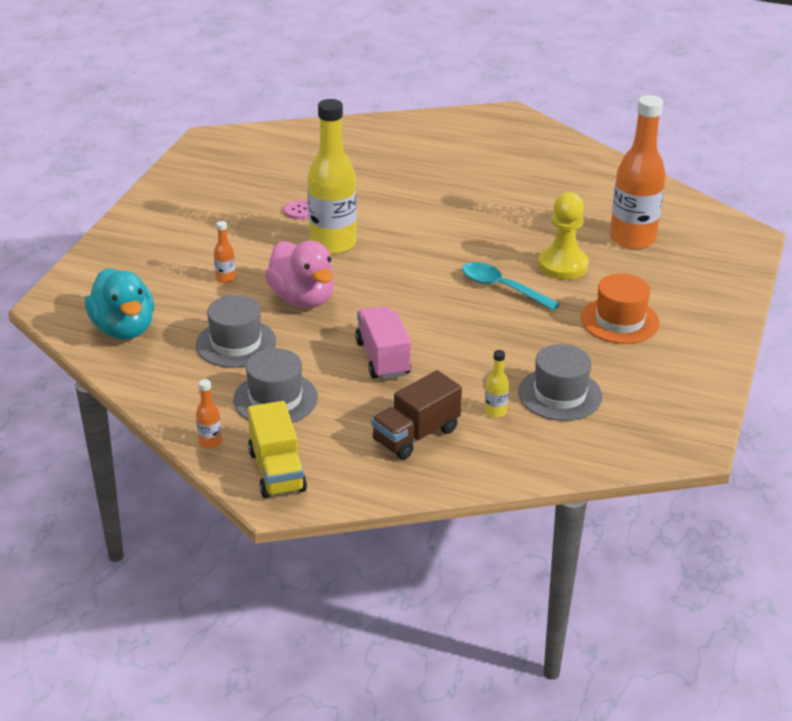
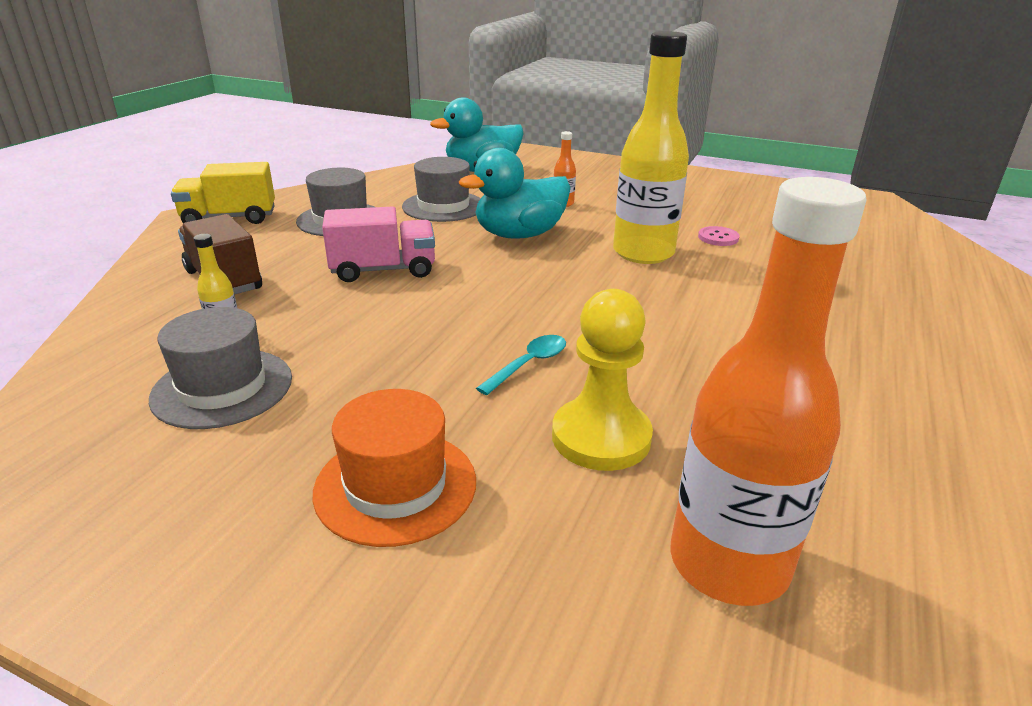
camera: 95 degrees right, 5 degrees down
orange bottle [196,379,222,449] -> none
pink duck [265,241,334,308] -> turquoise duck [459,148,571,239]
turquoise spoon [462,262,560,311] -> turquoise spoon [476,335,566,395], size x0.66

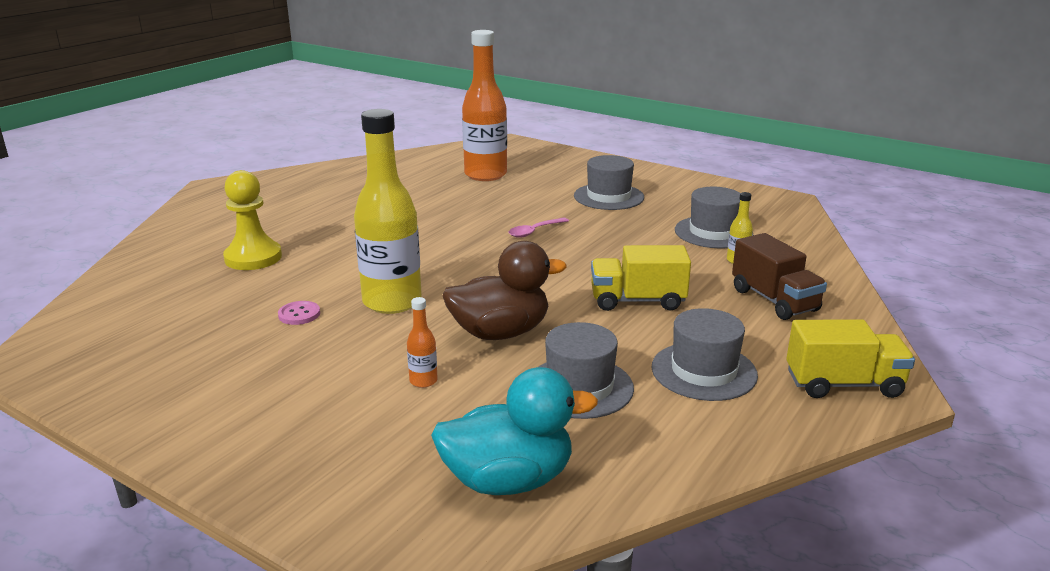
camera: 170 degrees left, 5 degrees down
orange hat [313,389,476,547] -> grey hat [574,155,644,210]
pink truck [322,206,435,282] -> yellow truck [591,245,691,311]
turquoise duck [459,148,571,239] -> brown duck [443,241,566,340]
turquoise spoon [476,335,566,395] -> pink spoon [509,218,569,238]
yellow pawn [552,289,653,471] -> yellow pawn moved to [223,170,282,270]

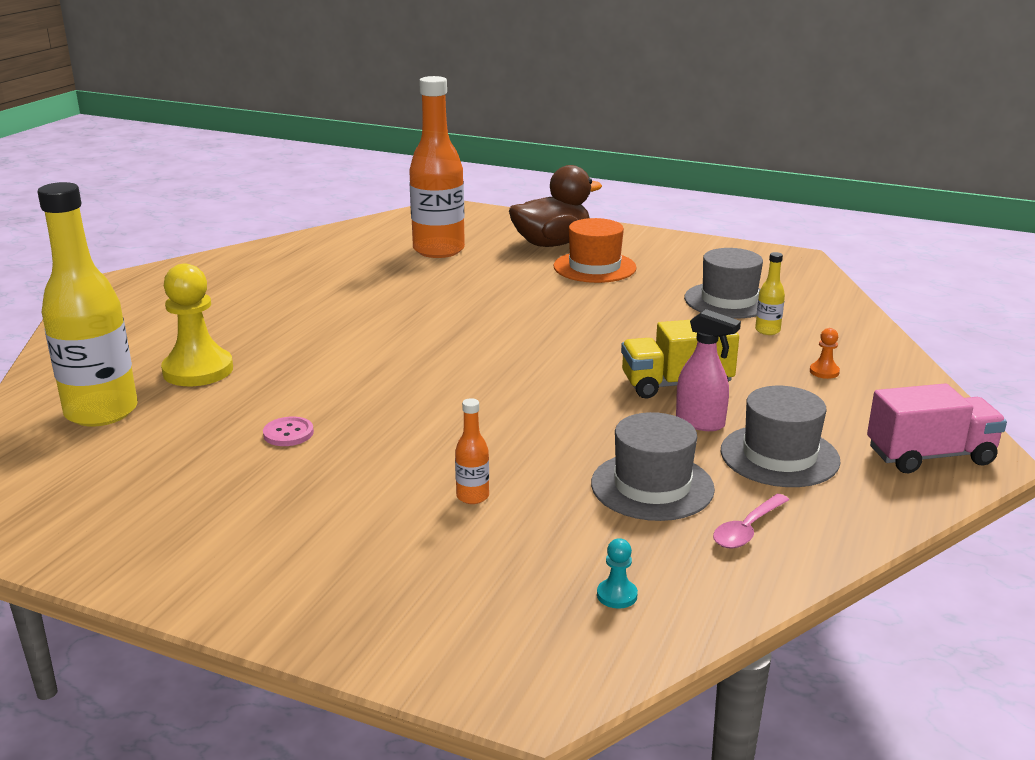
camera: 10 degrees left, 0 degrees up
yellow bottle [354,109,422,314] -> yellow bottle moved to [38,182,138,427]
turquoise duck [431,367,598,495] -> turquoise pawn [597,538,638,609]
brown duck [443,241,566,340] -> brown duck moved to [509,165,602,247]
pink spoon [509,218,569,238] -> pink spoon moved to [713,494,789,548]
grey hat [574,155,644,210] -> orange hat [553,218,637,283]
brown truck [732,233,827,320] -> orange pawn [810,328,840,379]
yellow truck [786,319,915,398] -> pink truck [867,383,1007,473]
none -> pink spray bottle [676,309,741,431]

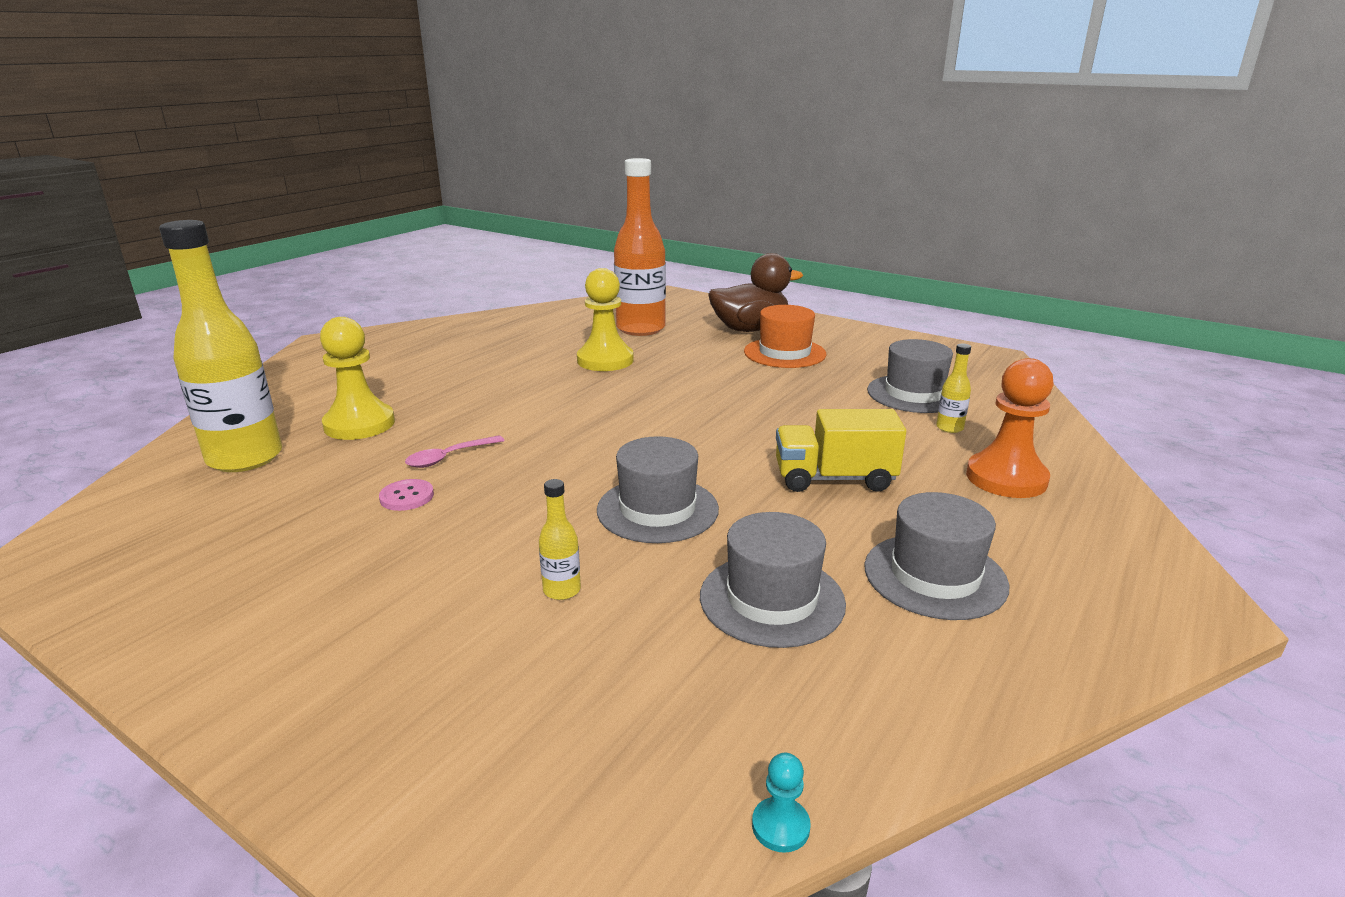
camera: 10 degrees right, 0 degrees up
orange bottle [455,398,489,504] -> yellow bottle [539,479,581,600]
turquoise pawn [597,538,638,609] -> turquoise pawn moved to [752,753,811,853]
pink spray bottle [676,309,741,431] -> none
pink spoon [713,494,789,548] -> pink spoon moved to [405,435,505,468]
orange pawn [810,328,840,379] -> orange pawn [966,358,1054,498], size x2.37
pink truck [867,383,1007,473] -> none
none -> yellow pawn [577,268,634,371]
none -> grey hat [597,436,719,543]

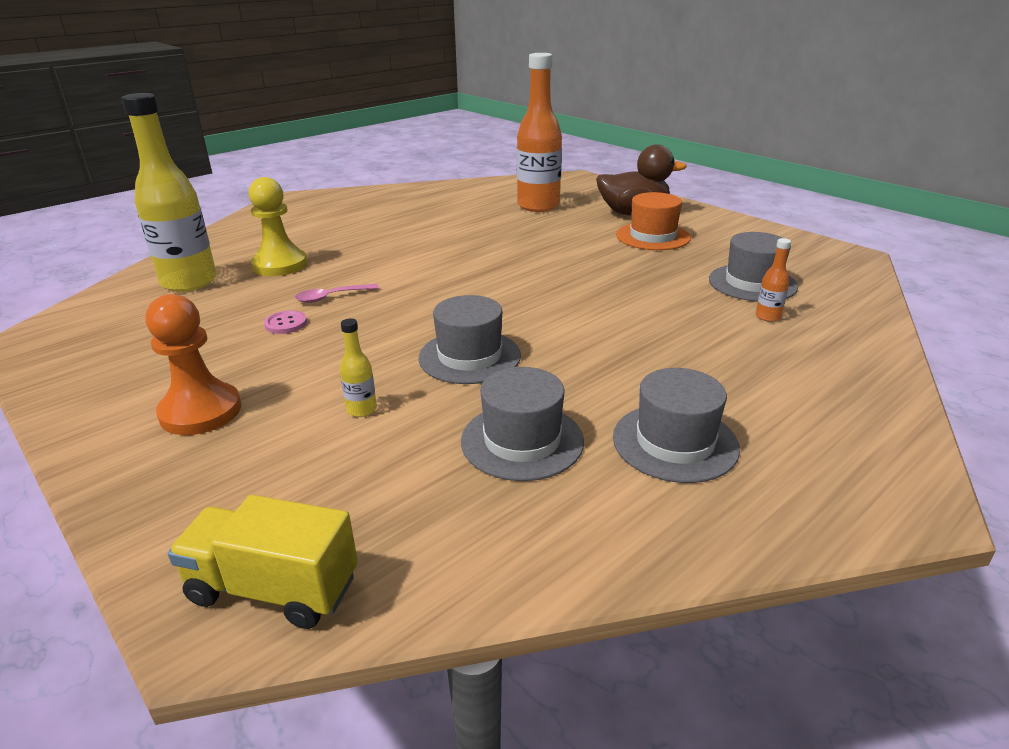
camera: 15 degrees right, 5 degrees up
yellow pawn [577,268,634,371] -> none
turquoise pawn [752,753,811,853] -> none
yellow truck [776,409,906,492] -> yellow truck moved to [168,495,358,629]
yellow bottle [936,343,971,433] -> orange bottle [756,238,791,322]
orange pawn [966,358,1054,498] -> orange pawn moved to [146,294,241,435]

